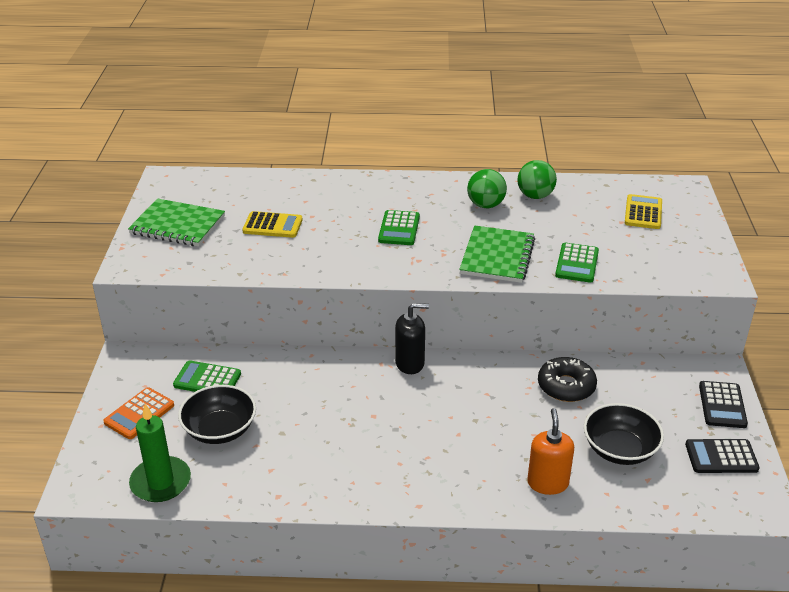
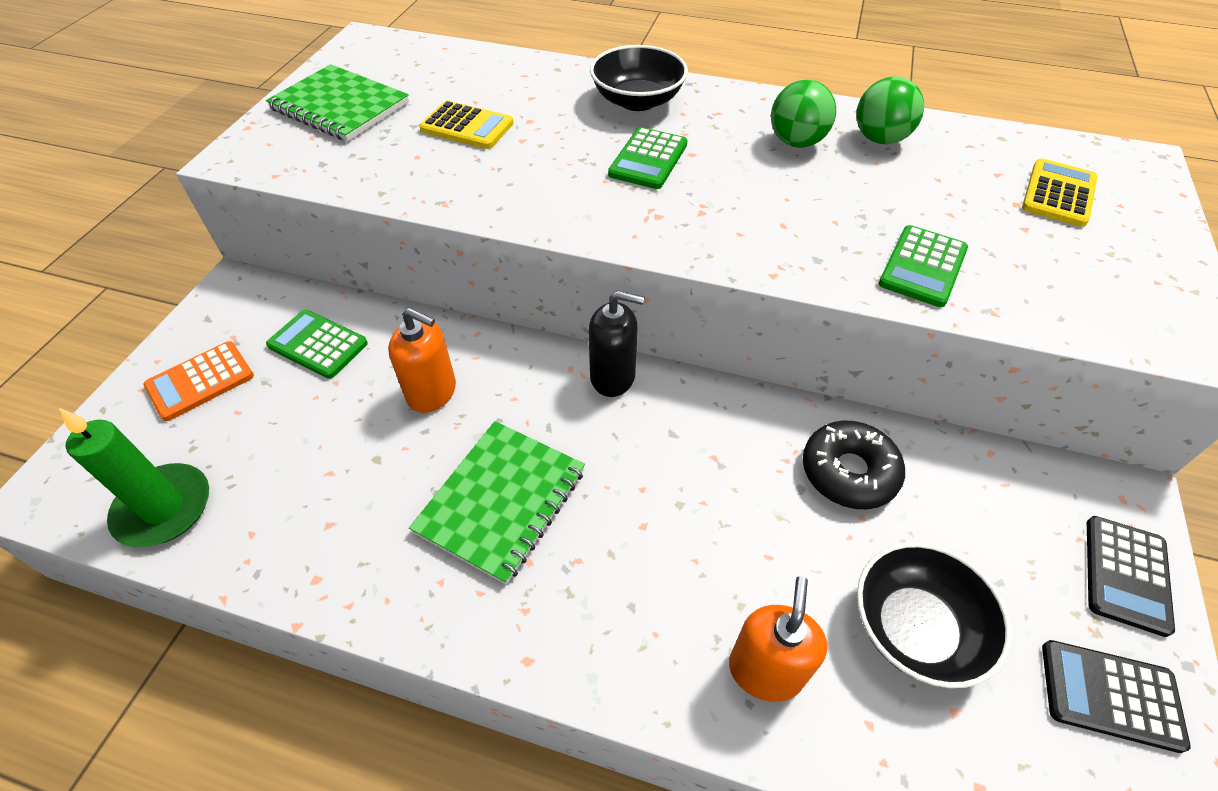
camera: 15 degrees right, 15 degrees up
black bowl [178,385,256,444] -> black bowl moved to [590,45,688,111]
green notebook [459,225,535,283] -> green notebook moved to [409,421,585,585]
none -> orange soap dispenser [388,308,456,413]

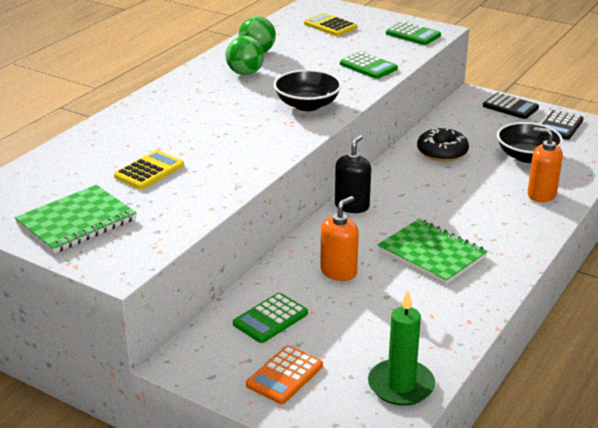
camera: 75 degrees left, 20 degrees down
orange calculator [144,341,254,421] -> orange calculator turned 60 degrees clockwise [246,345,323,404]
black bowl [590,45,688,111] -> black bowl moved to [274,69,342,111]
green calculator [608,127,687,189] -> green calculator moved to [386,22,441,45]

